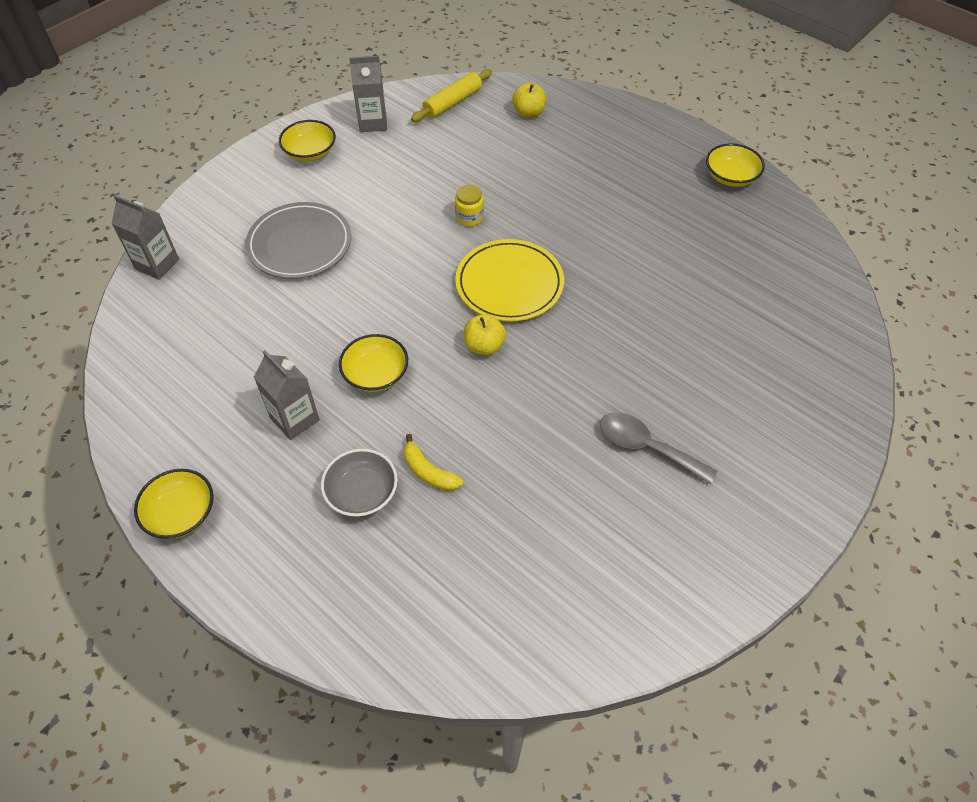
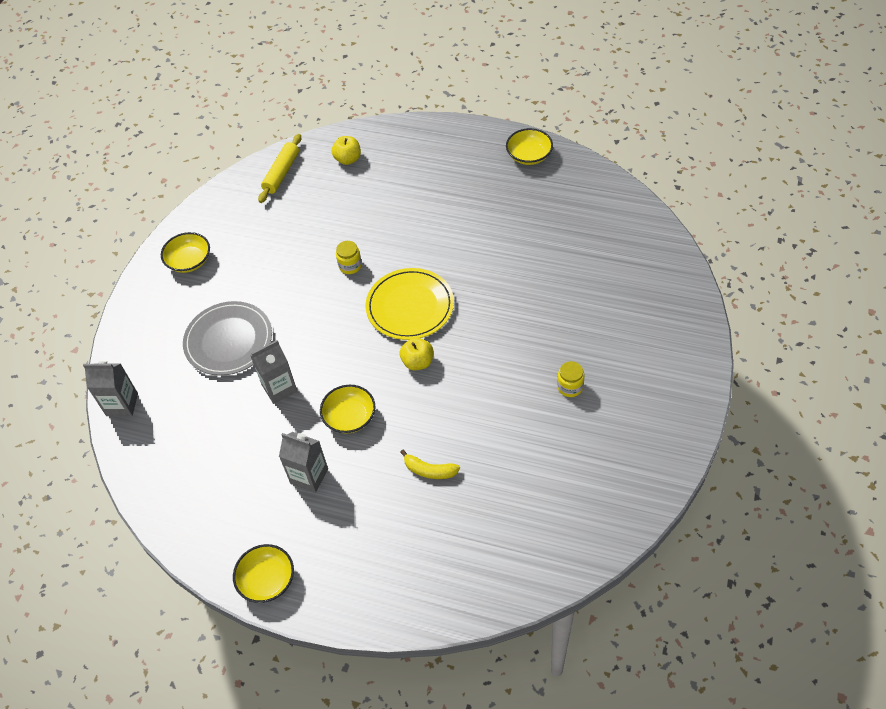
camera: 20 degrees left, 0 degrees up
grey bowl [321,449,398,517] -> none
grey carton [349,56,387,132] -> grey carton moved to [250,340,297,404]
grey spoon [600,412,717,484] -> yellow jar [557,361,584,397]

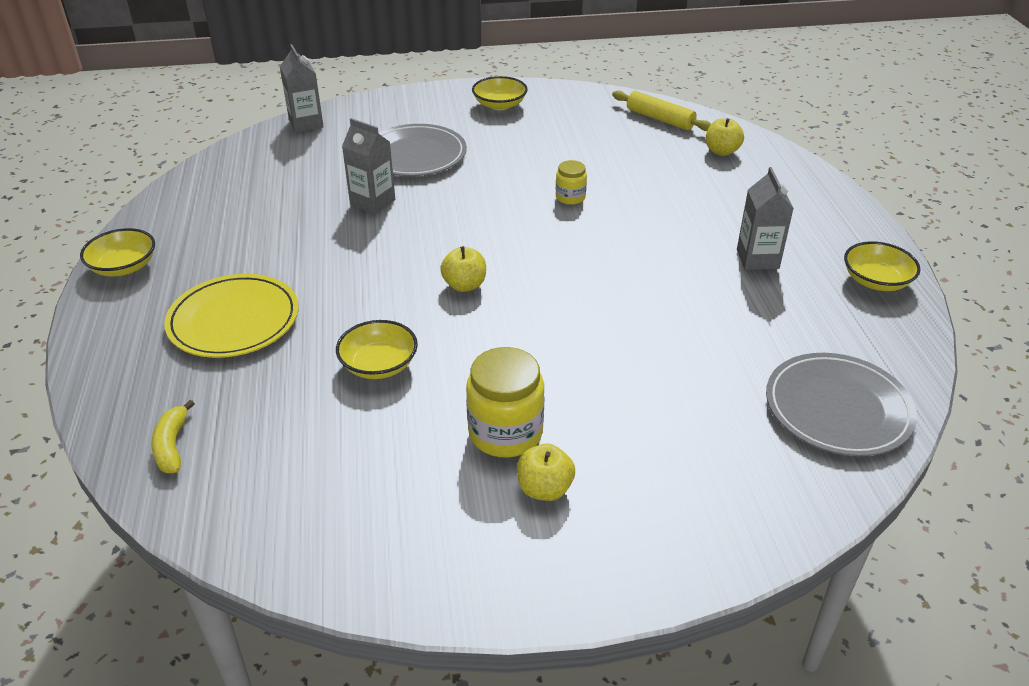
camera: 60 degrees right, 15 degrees down
yellow rolling pin [258,134,301,203] -> yellow rolling pin turned 45 degrees clockwise [612,91,711,131]
grey carton [279,432,328,493] -> grey carton moved to [737,167,794,270]
yellow bowl [320,385,375,434] -> yellow bowl moved to [336,320,418,379]
yellow plate [366,268,454,340] -> yellow plate moved to [164,274,299,358]
yellow banana [400,450,460,479] -> yellow banana moved to [151,400,195,473]
yellow jar [557,361,584,397] -> yellow jar [466,347,544,458], size x1.83
none -> yellow apple [517,444,575,501]
none -> grey plate [766,353,917,456]

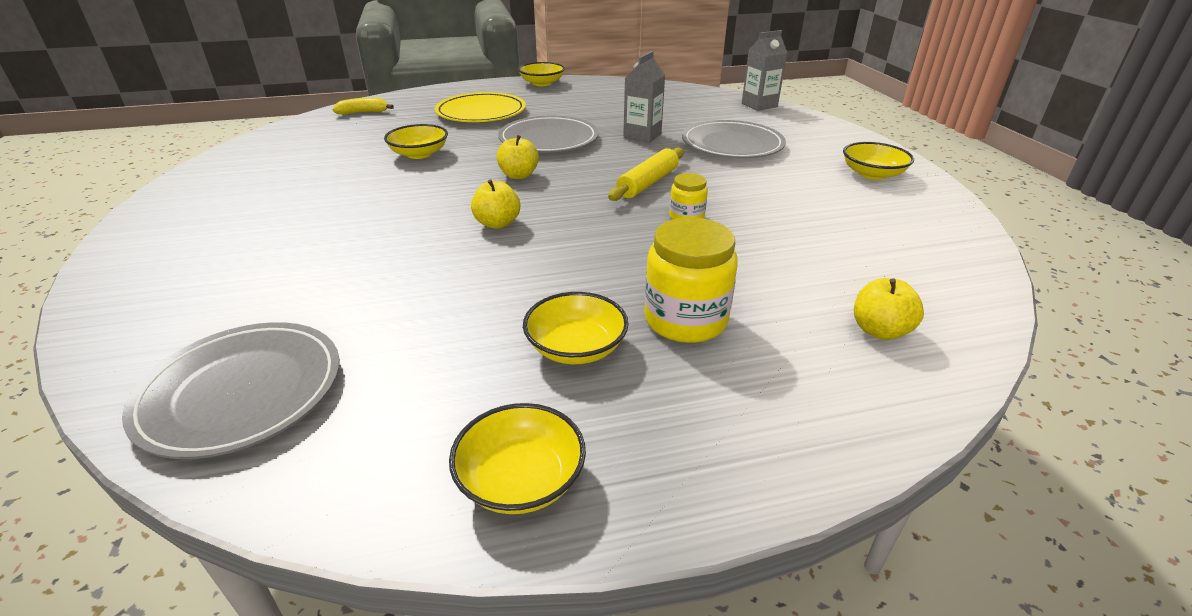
camera: 85 degrees right, 5 degrees down
yellow jar [466,347,544,458] -> yellow jar moved to [644,217,738,343]
yellow apple [517,444,575,501] -> yellow apple moved to [471,179,520,229]
yellow rolling pin [612,91,711,131] -> yellow rolling pin moved to [608,148,684,201]
grey carton [737,167,794,270] -> yellow bowl [523,292,629,364]
none -> grey plate [498,116,599,152]

